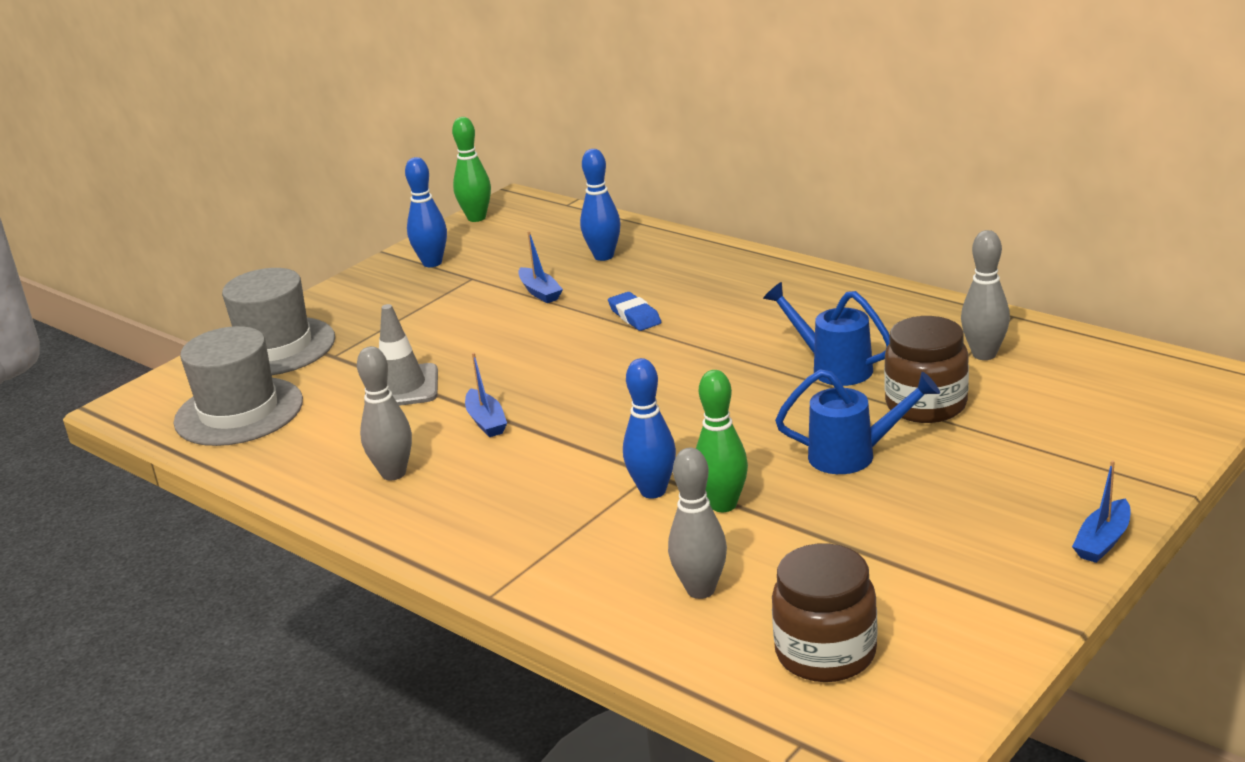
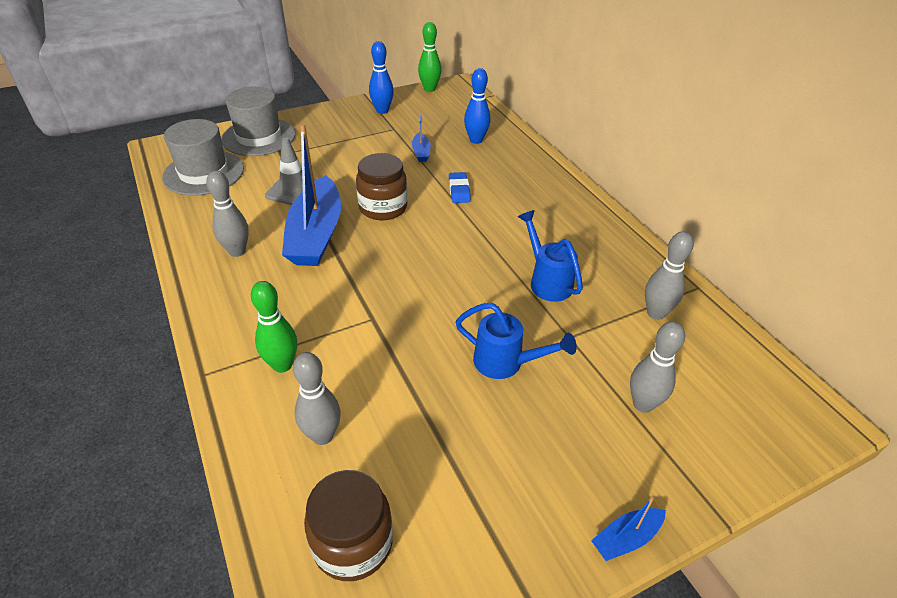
camera: 20 degrees right, 15 degrees up
blue boat [465,353,507,437] -> blue boat [282,124,341,266], size x2.34
blue bowling pin [623,358,676,499] -> none
green bowling pin [696,370,748,512] -> green bowling pin moved to [251,281,297,373]
brown jar [884,316,969,423] -> brown jar moved to [356,153,408,220]
none -> grey bowling pin [630,321,685,413]

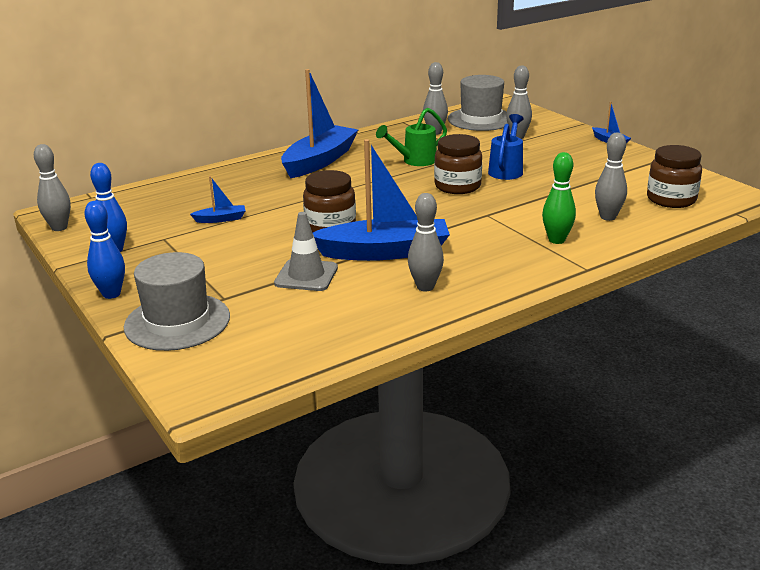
camera: 95 degrees left, 15 degrees down
grey hat [162,119,244,196] -> grey hat moved to [448,75,508,131]
green bowling pin [418,22,441,92] -> grey bowling pin [34,144,71,231]
blue eraser [449,172,471,203] -> none
blue bowling pin [464,68,490,144] -> blue bowling pin moved to [84,201,125,299]
blue watering can [518,210,583,302] -> green watering can [376,108,447,166]
none -> blue boat [281,69,358,178]
none -> brown jar [434,134,482,194]

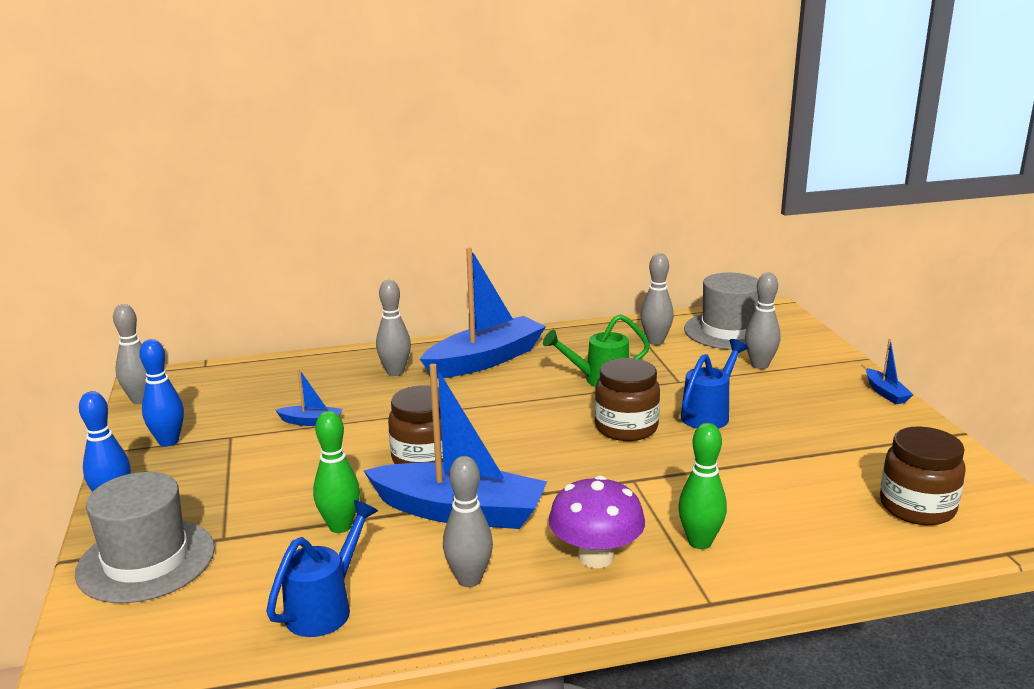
camera: 20 degrees right, 5 degrees down
grey traffic cone [274,212,338,291] -> green bowling pin [313,411,360,533]
grey bowling pin [595,132,627,221] -> grey bowling pin moved to [376,280,411,376]
none -> blue watering can [266,500,378,637]
none -> purple mushroom [549,476,645,568]

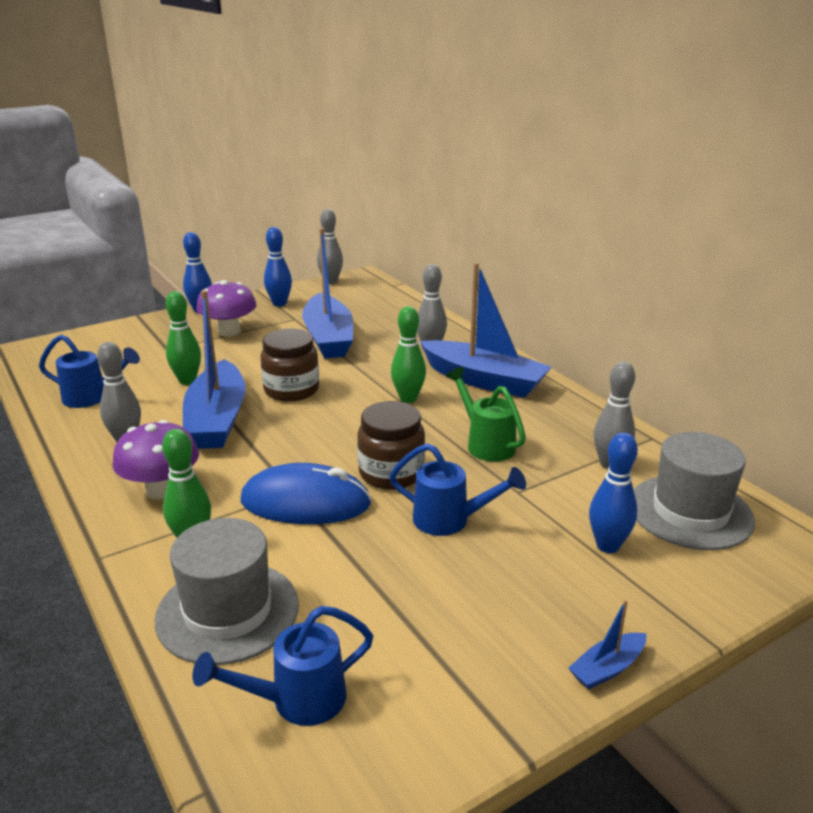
camera: 70 degrees right, 5 degrees up
grey hat [75,472,215,603] -> grey hat moved to [154,518,299,665]
blue boat [275,369,343,426] -> blue boat [302,228,353,359], size x2.34
grey bowling pin [745,273,781,369] -> blue bowling pin [589,432,638,553]
brown jar [880,426,966,525] -> blue watering can [192,606,373,726]
none -> purple mushroom [196,280,256,336]
none -> blue mouse [241,463,371,524]
none -> green bowling pin [391,306,426,403]

